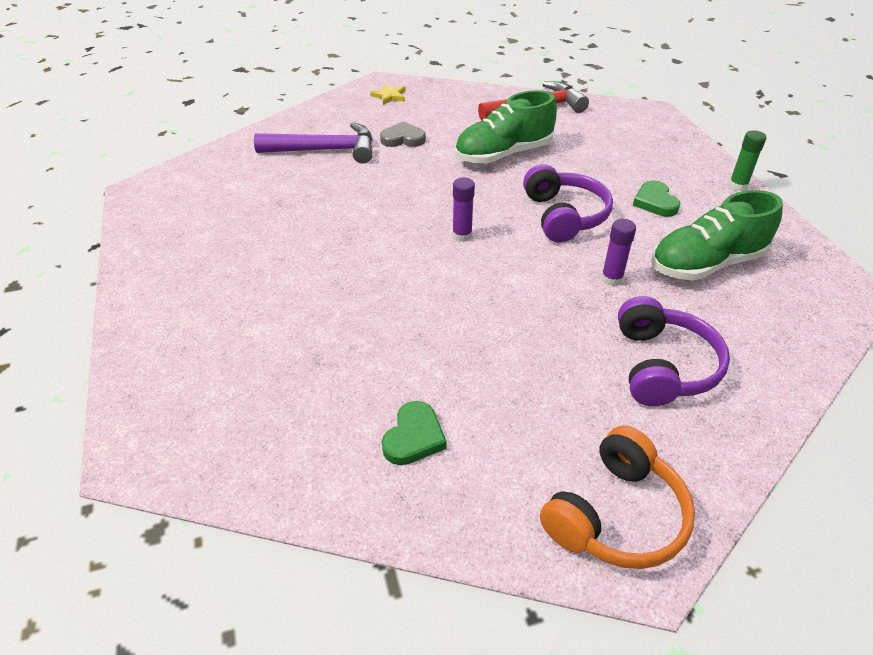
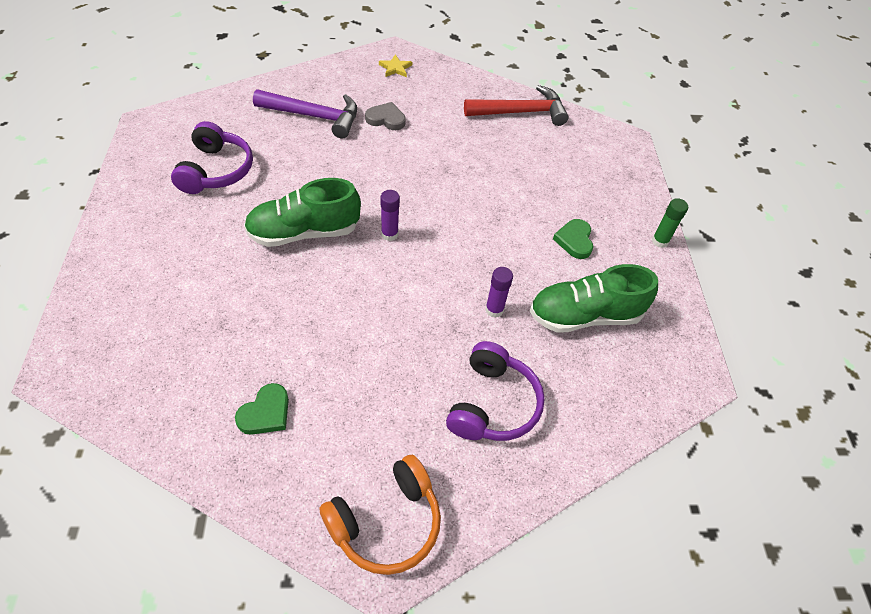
camera: 10 degrees right, 10 degrees up
green shoe [455,90,557,164] -> green shoe moved to [244,178,361,247]
purple headphones [523,164,613,242] -> purple headphones moved to [171,121,253,194]

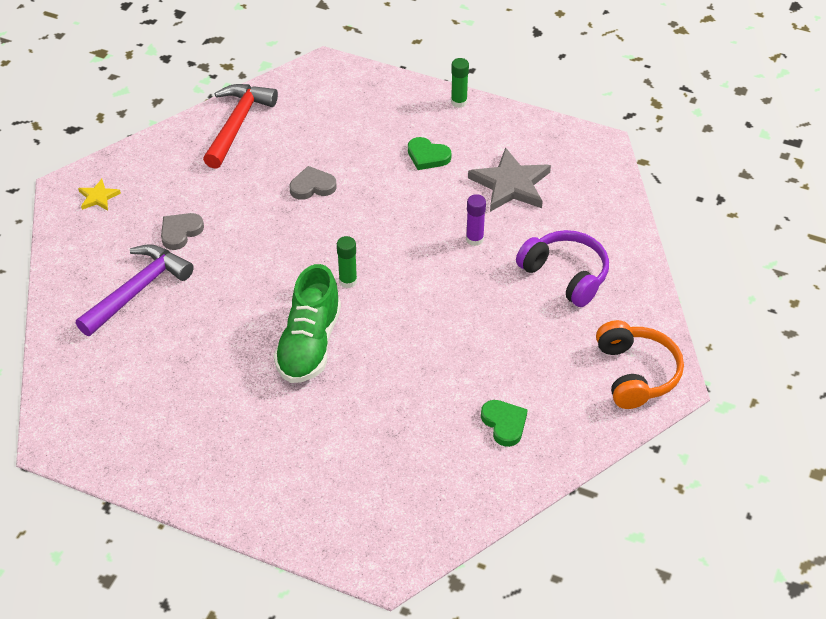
camera: 60 degrees left, 5 degrees down
purple headphones [171,121,253,194] -> none
purple glue stick [380,190,400,241] -> green glue stick [337,236,357,288]
green shoe [530,264,658,333] -> grey star [468,147,551,212]
none -> grey heart [290,166,336,200]

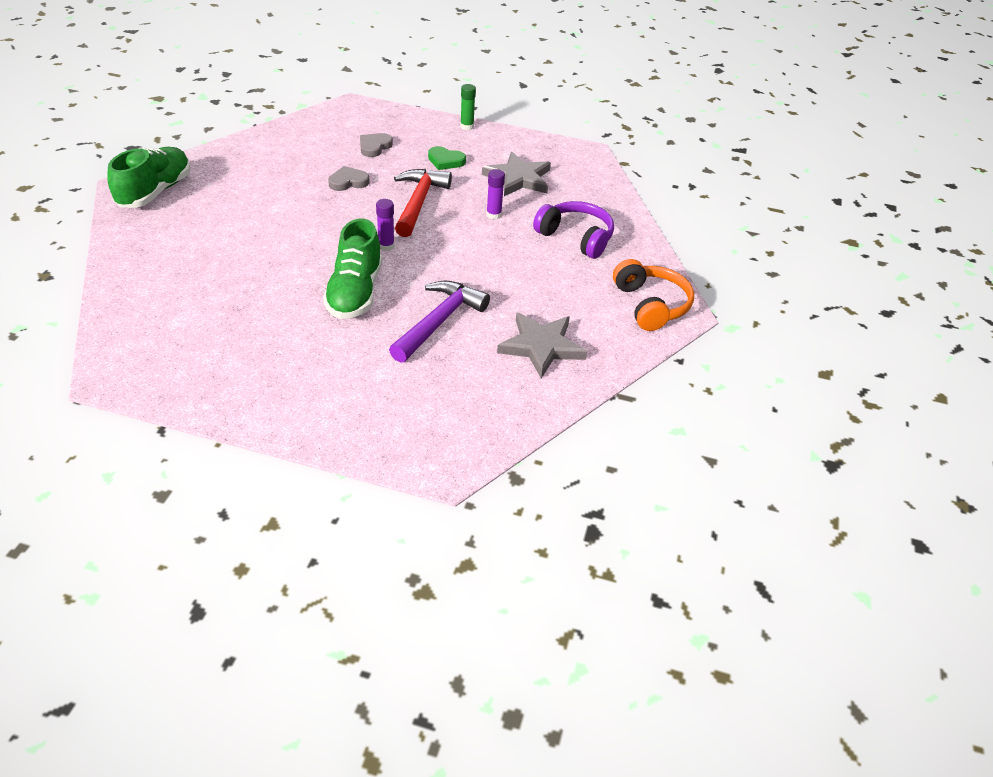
camera: 10 degrees left, 5 degrees down
purple hammer [76,244,194,336] -> purple hammer moved to [389,281,490,363]
yellow star [78,179,121,211] -> green shoe [107,147,191,208]
grey heart [161,213,204,250] -> grey heart moved to [360,133,393,157]
red hammer [203,84,278,169] -> red hammer moved to [394,169,452,237]
green glue stick [337,236,357,288] -> purple glue stick [376,199,394,251]
green heart [481,400,528,447] -> grey star [497,313,587,378]

